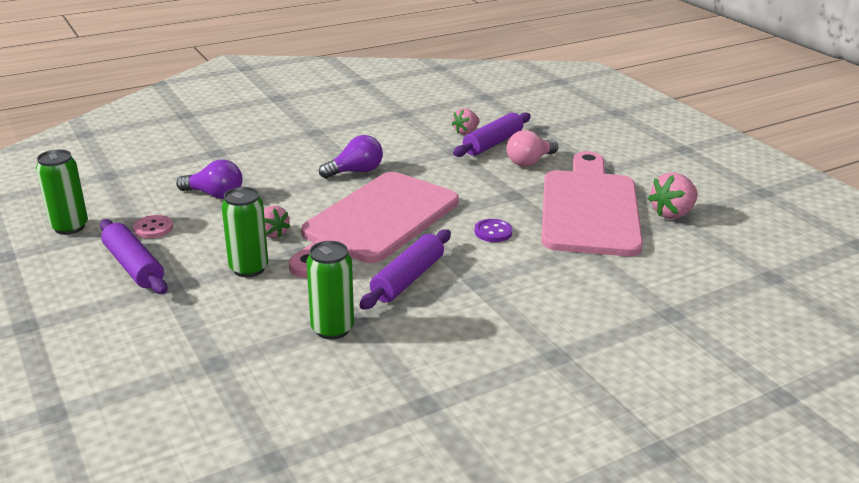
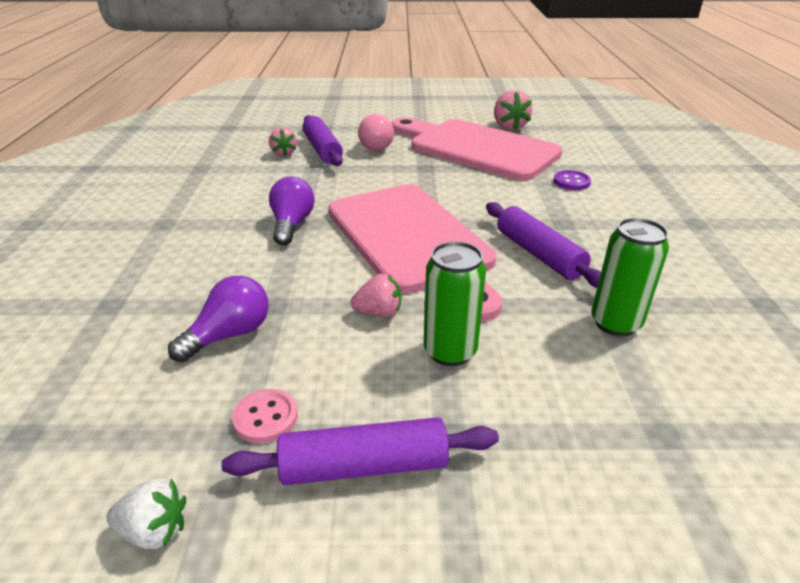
camera: 60 degrees left, 5 degrees up
green can [36,149,88,235] -> white strawberry [106,478,186,549]
purple button [474,219,513,242] -> purple button moved to [553,170,591,190]

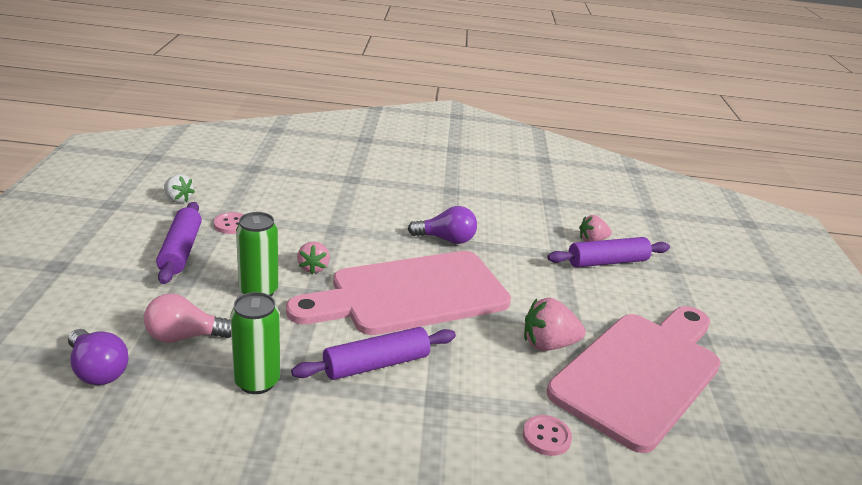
camera: 90 degrees right, 5 degrees down
white strawberry [106,478,186,549] -> white strawberry turned 60 degrees counterclockwise [164,174,195,203]
purple light bulb [168,276,269,362] -> purple light bulb moved to [68,329,129,385]
pink light bulb [358,114,394,151] -> pink light bulb moved to [144,293,231,343]
pink strawberry [494,90,532,130] -> pink strawberry moved to [524,298,586,351]
purple button [553,170,591,190] -> pink button [523,415,572,456]

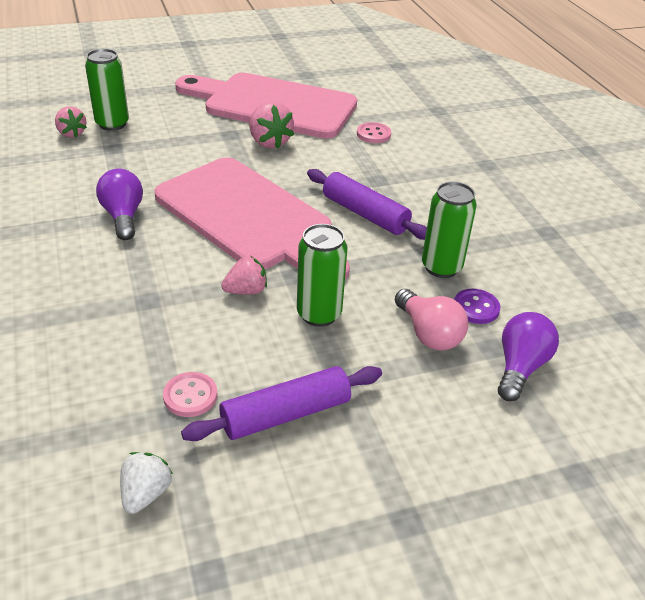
camera: 110 degrees left, 10 degrees up
purple rolling pin [547,237,670,268] -> green can [85,49,129,131]
none -> purple button [454,289,500,324]

